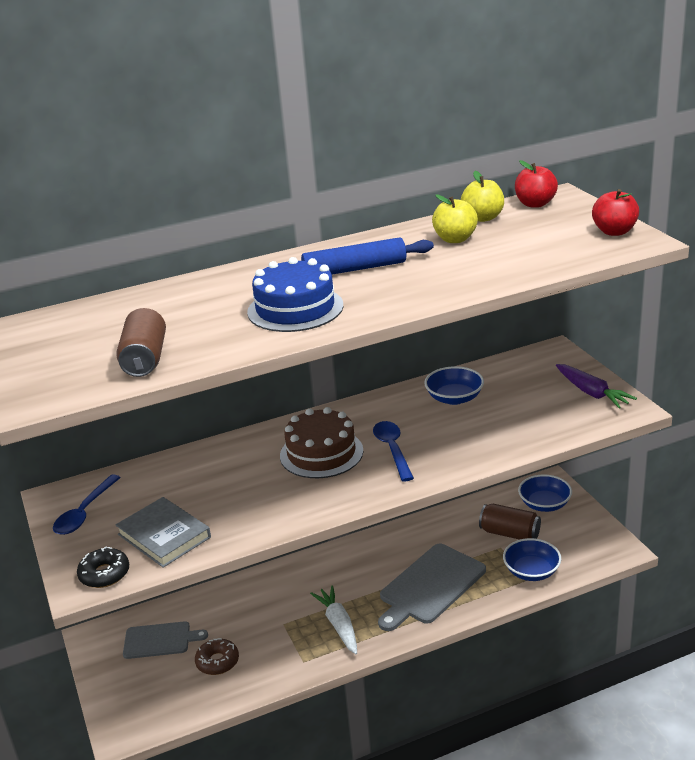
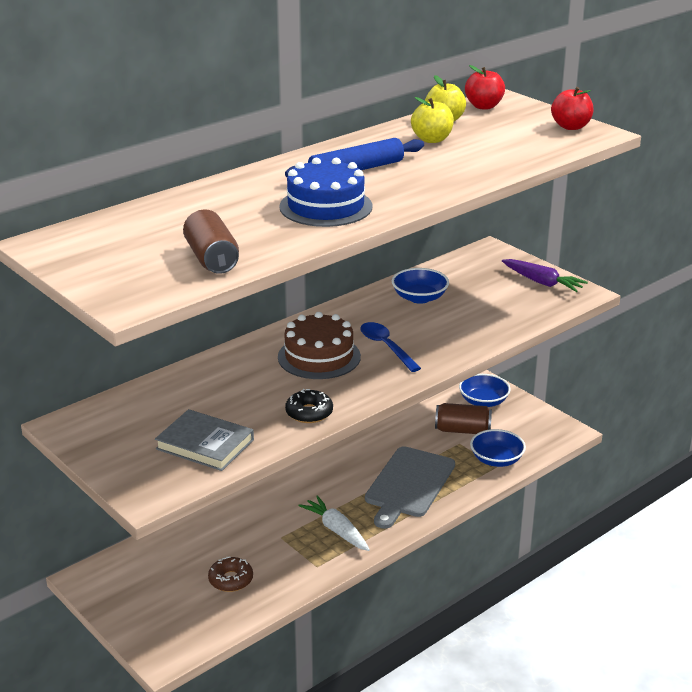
camera: 20 degrees left, 0 degrees up
blue spoon [53,474,121,535] -> none
black donut [77,546,129,588] -> black donut moved to [285,389,333,423]
grey cutting board [123,621,208,659] -> none

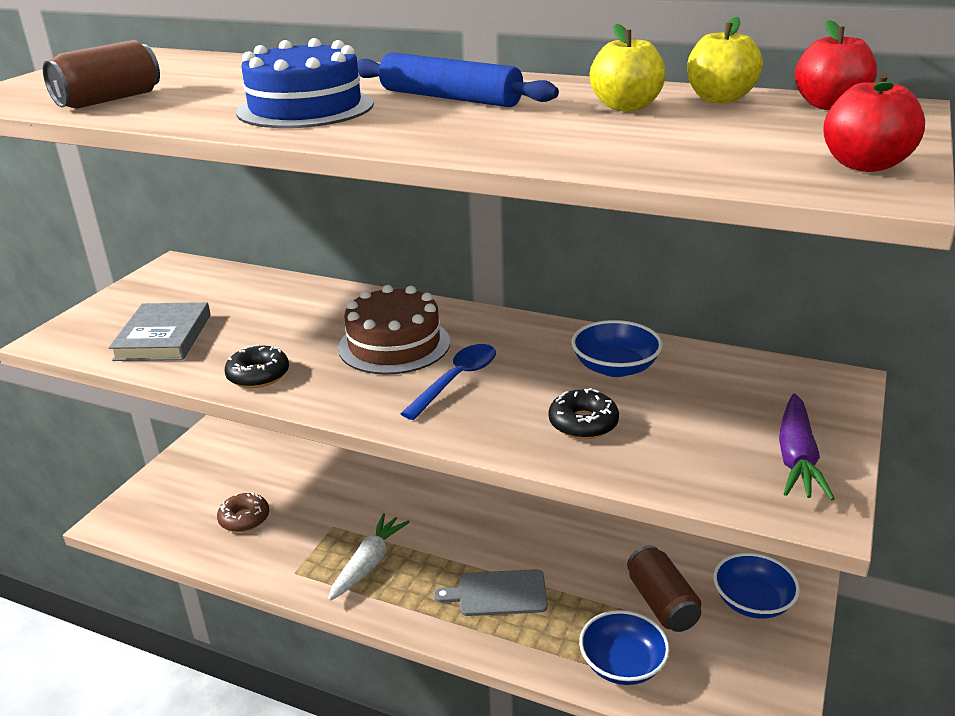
camera: 65 degrees right, 0 degrees up
grey cutting board [365,446,455,529] -> grey cutting board [434,569,548,616], size x0.61
none -> black donut [548,388,619,439]

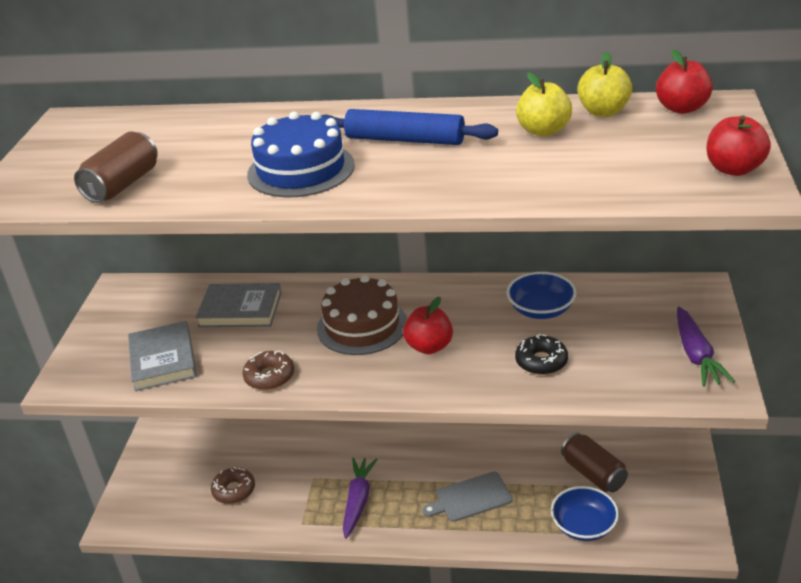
camera: 15 degrees left, 5 degrees up
black donut [225,345,289,388] -> brown donut [242,351,294,390]
white carrot [328,513,410,601] -> purple carrot [343,457,378,539]
blue spoon [400,344,496,420] -> red apple [403,297,453,354]
blue bowl [713,553,800,619] -> none
none -> grey book [195,283,282,328]

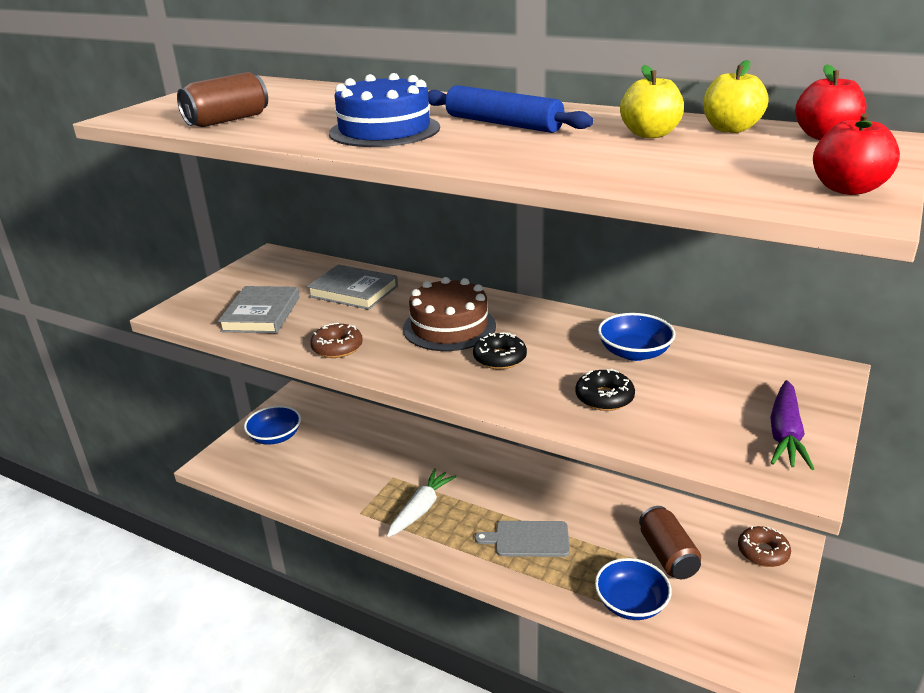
camera: 20 degrees right, 5 degrees down
brown donut [211,467,255,504] -> brown donut moved to [738,526,791,567]
purple carrot [343,457,378,539] -> white carrot [387,468,457,537]
red apple [403,297,453,354] -> black donut [473,332,527,369]
none -> blue bowl [244,406,301,445]

